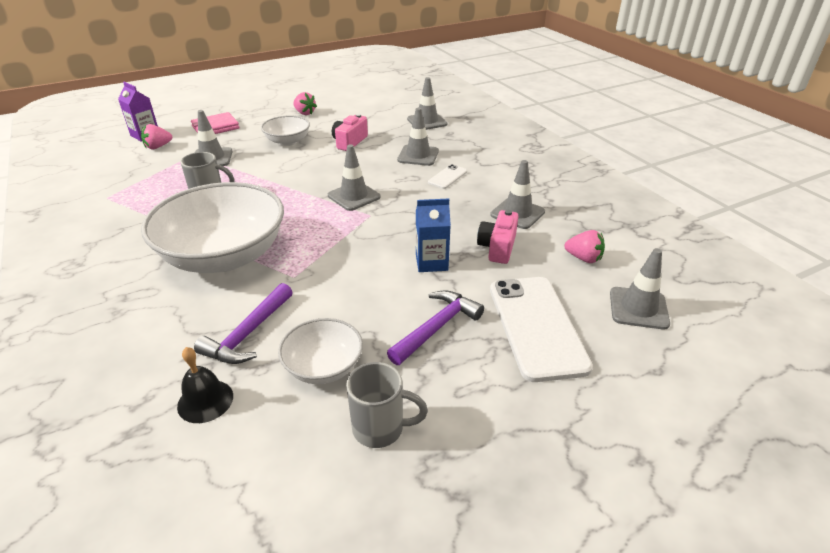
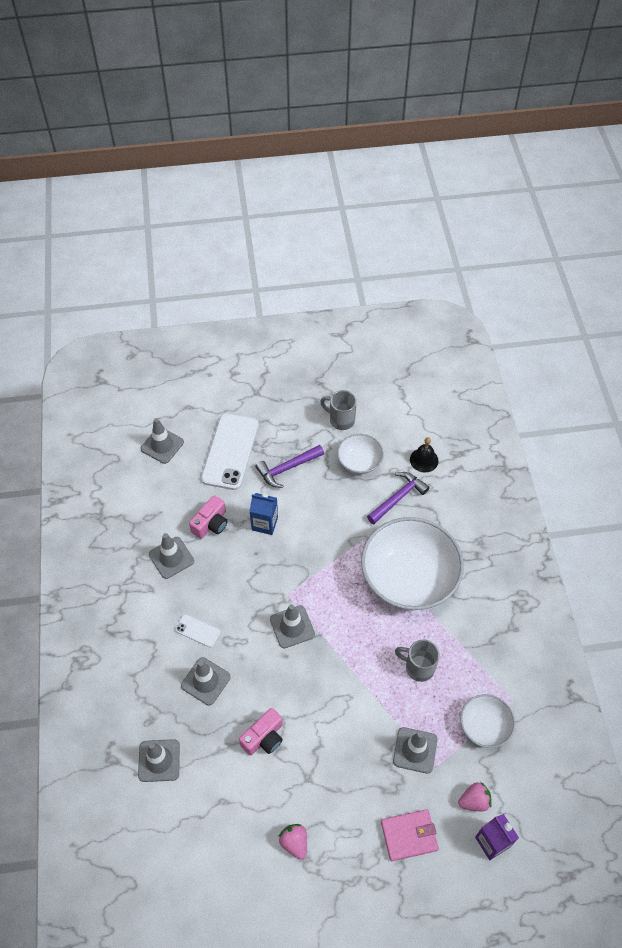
camera: 160 degrees left, 20 degrees up
white bowl [261,116,310,146] -> white bowl moved to [460,694,515,748]
white phone [428,164,467,189] -> white phone turned 60 degrees clockwise [175,614,220,648]
pink strawberry [564,230,605,263] -> none

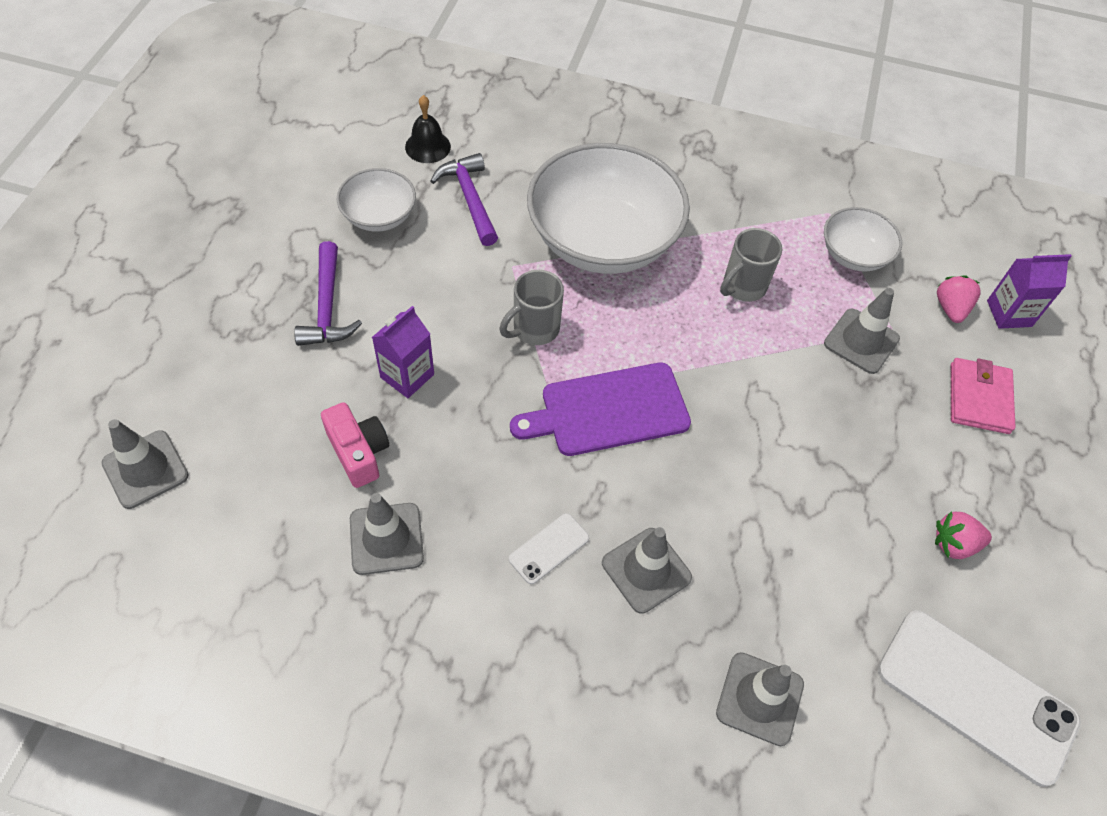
camera: 70 degrees left, 0 degrees up
white phone [201,413,259,490] -> white phone moved to [878,610,1081,787]
pink camera [239,708,283,755] -> none
blue carton [249,493,278,535] -> purple carton [372,306,434,398]
grey traffic cone [270,604,315,648] -> purple cutting board [510,363,691,456]
grey mug [320,390,357,430] -> grey mug moved to [500,270,564,345]

